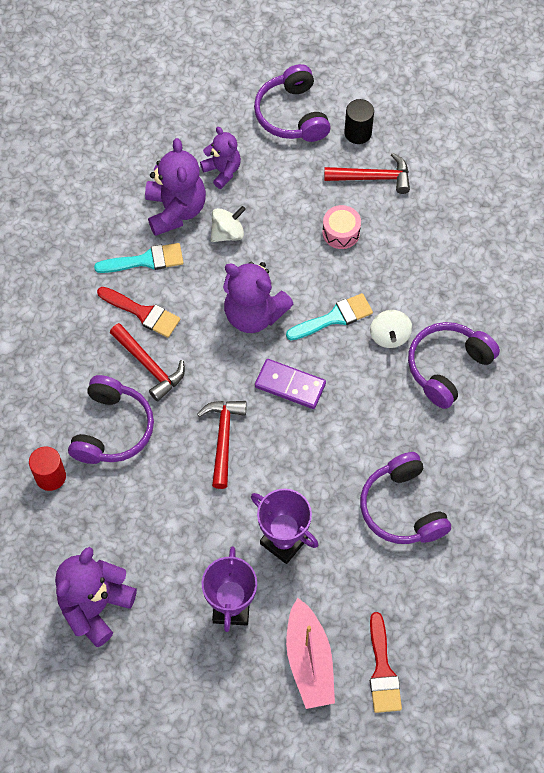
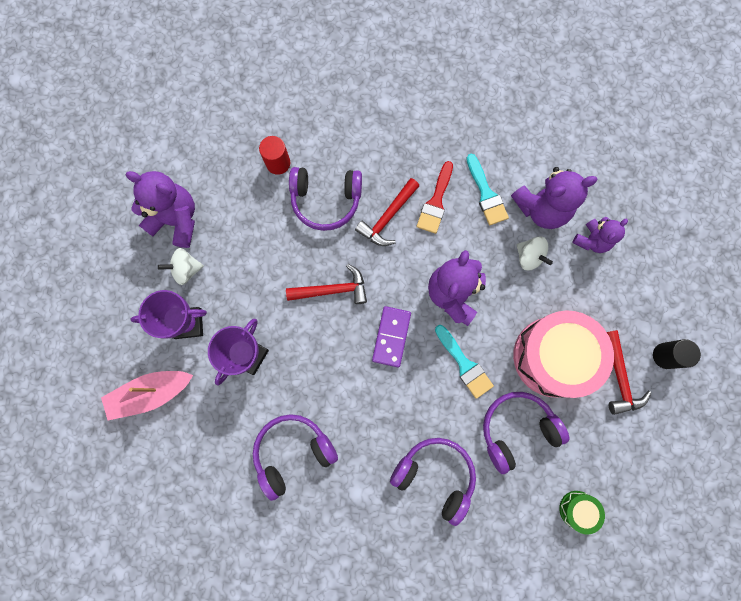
camera: 80 degrees right, 15 degrees up
purple headphones [254,64,331,142] -> purple headphones moved to [483,392,570,474]
pink drum [322,205,361,249] -> pink drum [513,310,614,398], size x2.30
white spinning top [370,310,412,348] -> white spinning top moved to [158,248,204,285]
red brush [370,612,402,713] -> none
none -> green drum [559,491,605,535]

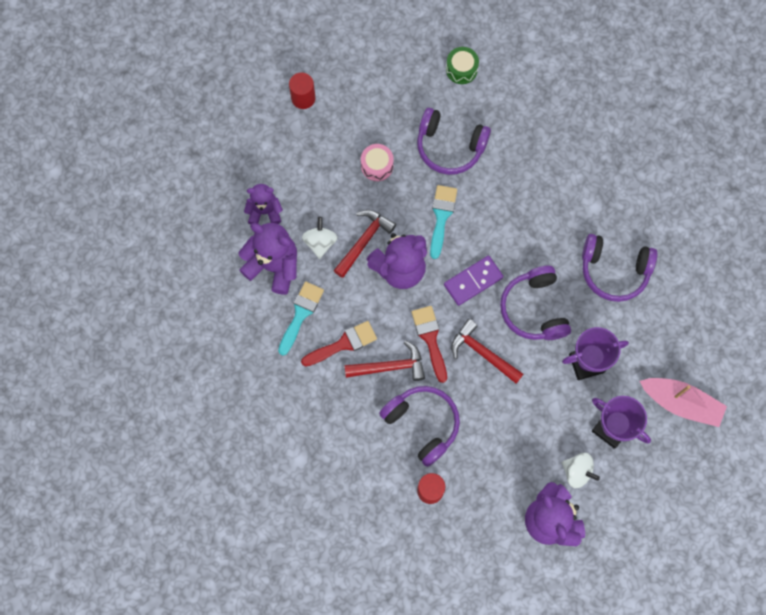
camera: 135 degrees left, 5 degrees down
purple headphones [390,438,476,526] -> purple headphones moved to [500,266,571,340]
pink drum [513,310,614,398] -> pink drum [361,144,394,181], size x0.43
red hammer [607,330,651,415] -> red hammer moved to [334,210,396,278]
black cylinder [653,339,701,369] -> red cylinder [289,72,316,109]
none -> red brush [411,306,447,383]

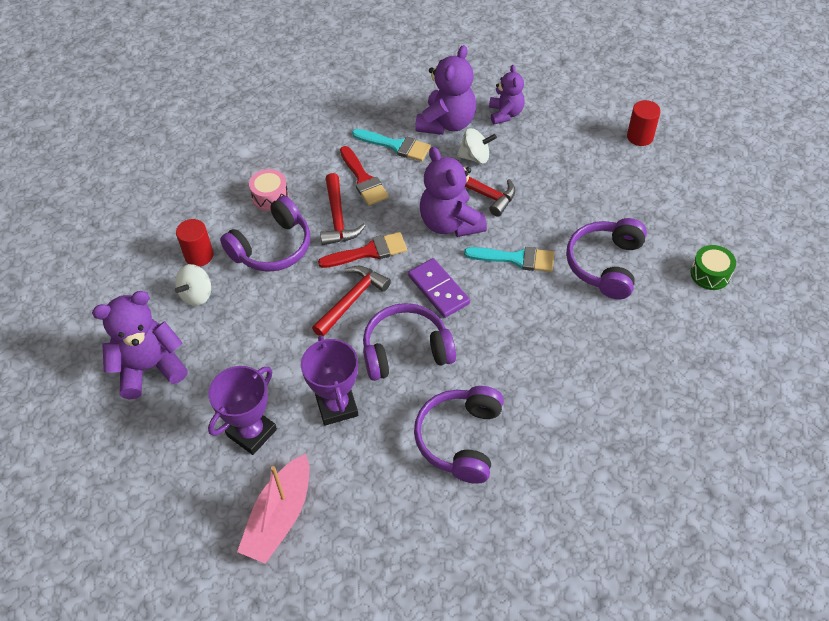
camera: 90 degrees right, 20 degrees down
pink drum [361,144,394,181] -> pink drum moved to [249,169,289,211]
white spinning top [562,453,600,488] -> white spinning top moved to [175,264,211,306]

